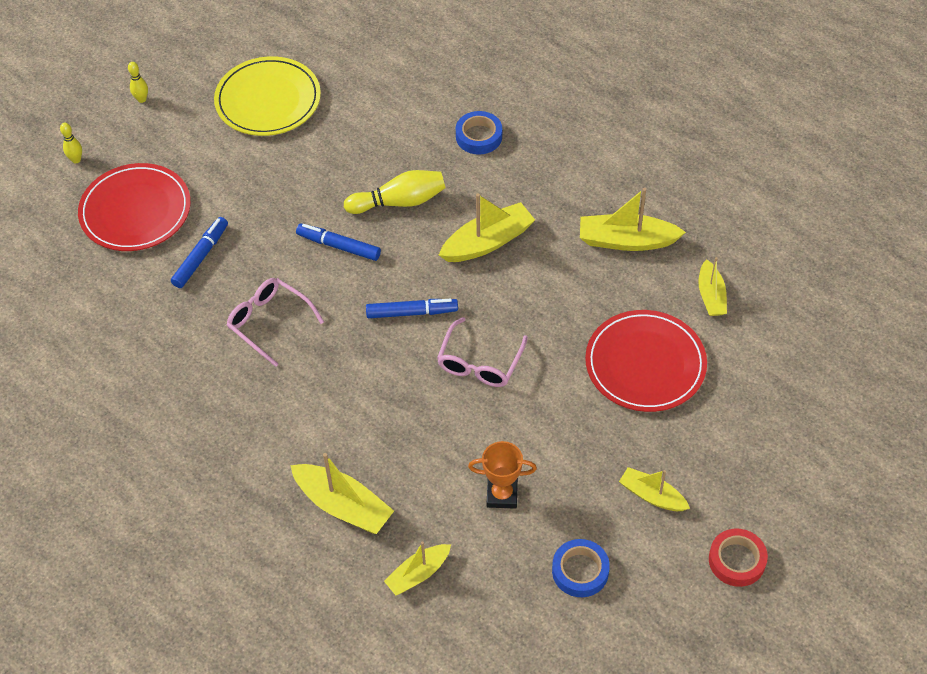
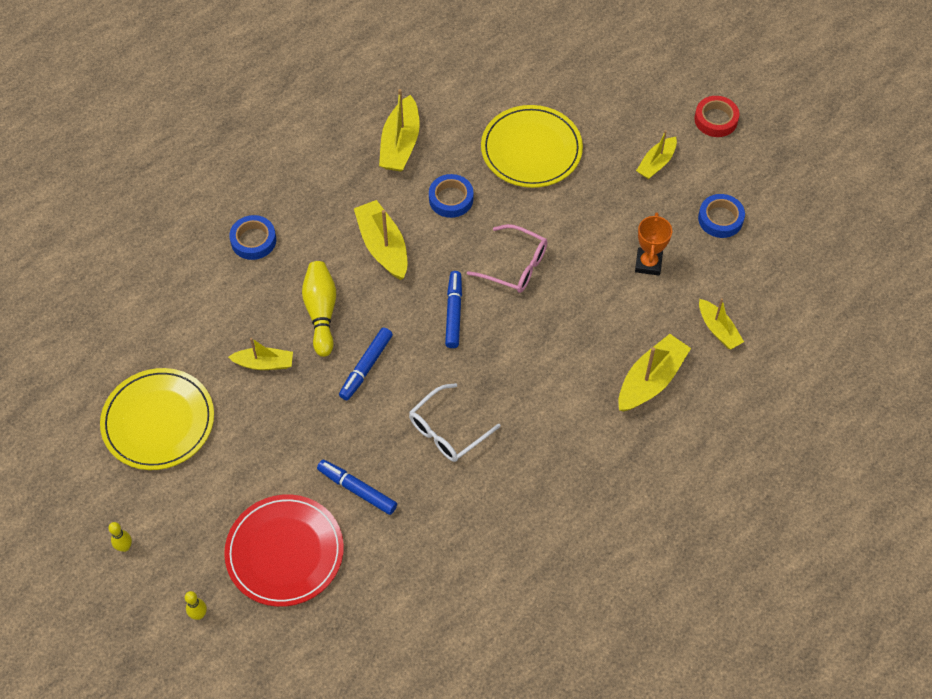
camera: 85 degrees left, 5 degrees up
pink glasses [227,278,324,367] -> white glasses [409,383,501,462]
red plate [585,310,707,412] -> yellow plate [481,105,583,188]
yellow boat [698,257,727,316] -> yellow boat moved to [228,338,293,370]
none -> blue tape [429,174,473,218]

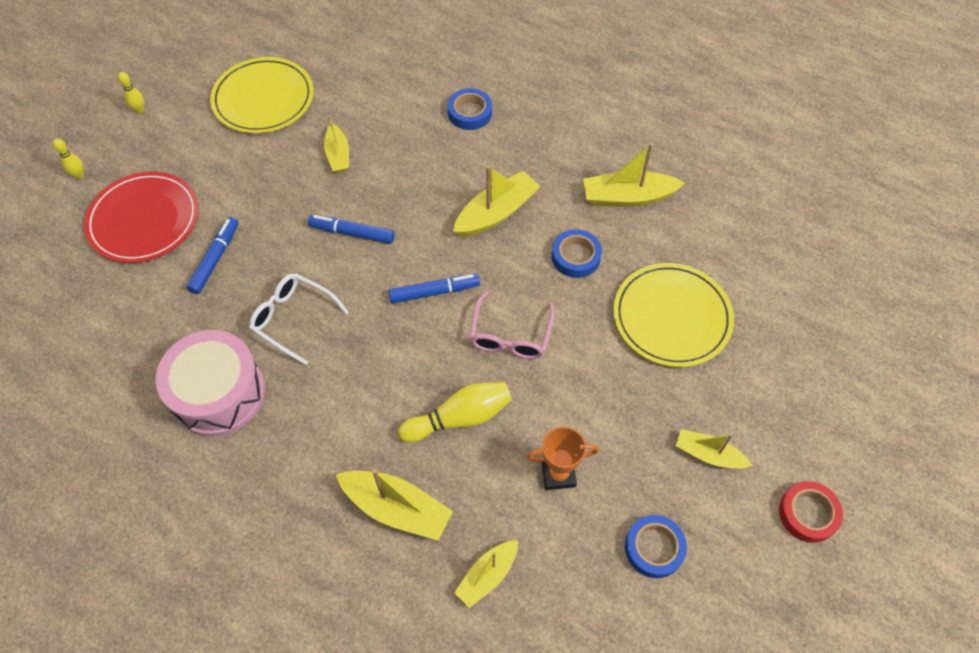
camera: 75 degrees right, 0 degrees up
yellow bowling pin [302,261,336,357] -> yellow bowling pin moved to [398,382,512,443]
none -> pink drum [155,330,265,437]

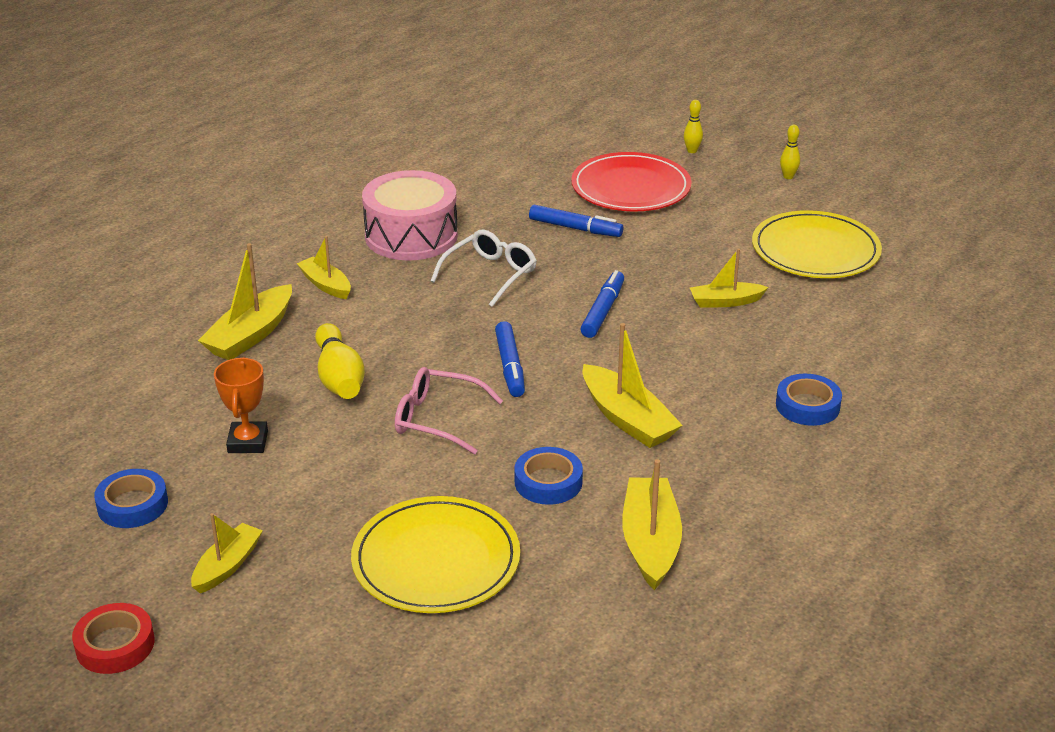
camera: 95 degrees right, 25 degrees down
yellow boat [454,540,518,608] -> yellow boat moved to [297,236,351,299]

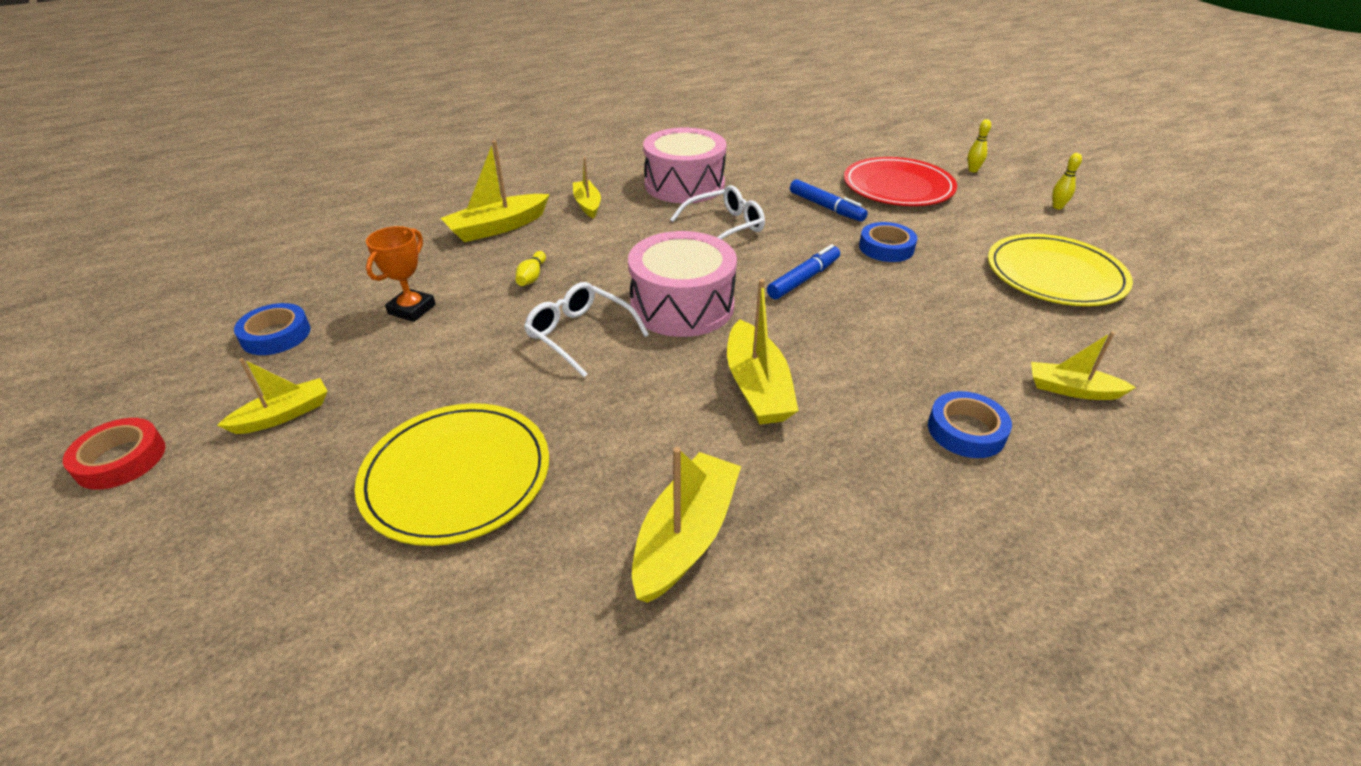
camera: 25 degrees right, 5 degrees up
yellow bowling pin [315,323,365,399] -> yellow bowling pin [516,251,546,286], size x0.53
pink glasses [395,367,503,454] -> white glasses [524,282,649,377]
blue marker [495,321,525,397] -> pink drum [628,231,737,337]
blue tape [514,447,583,505] -> blue tape moved to [859,222,917,262]
yellow boat [690,249,768,308] -> yellow boat moved to [1031,331,1136,400]

